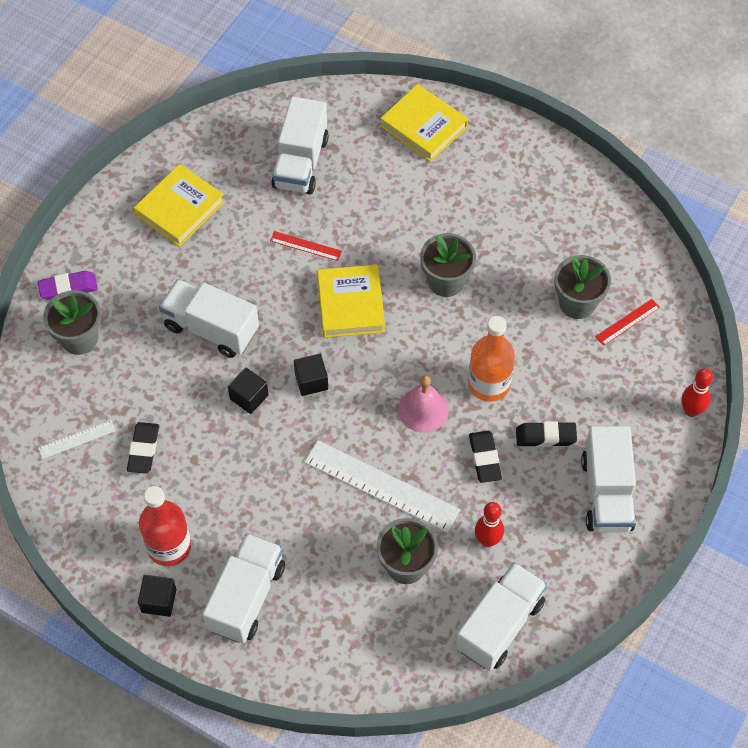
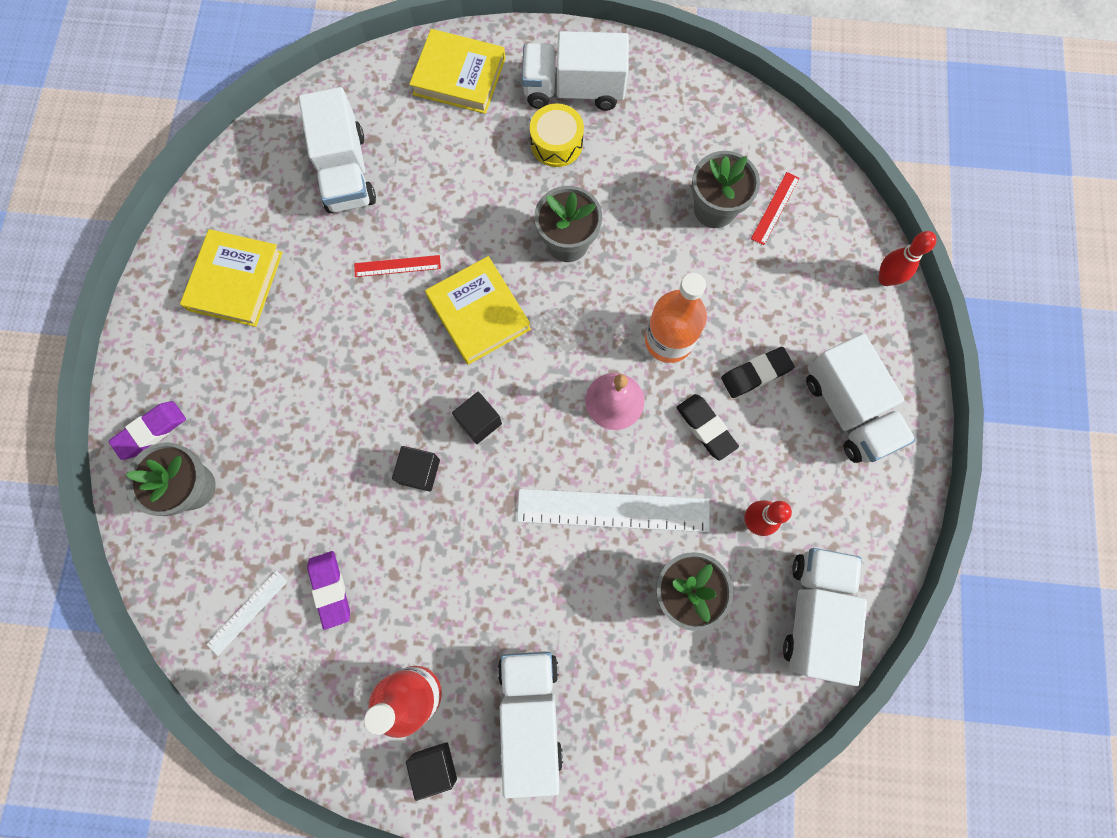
camera: 25 degrees left, 15 degrees up
black eraser [127,422,159,474] -> purple eraser [307,551,350,630]
white truck [159,279,259,358] -> white truck moved to [522,31,629,111]
none -> yellow drum [530,103,584,167]

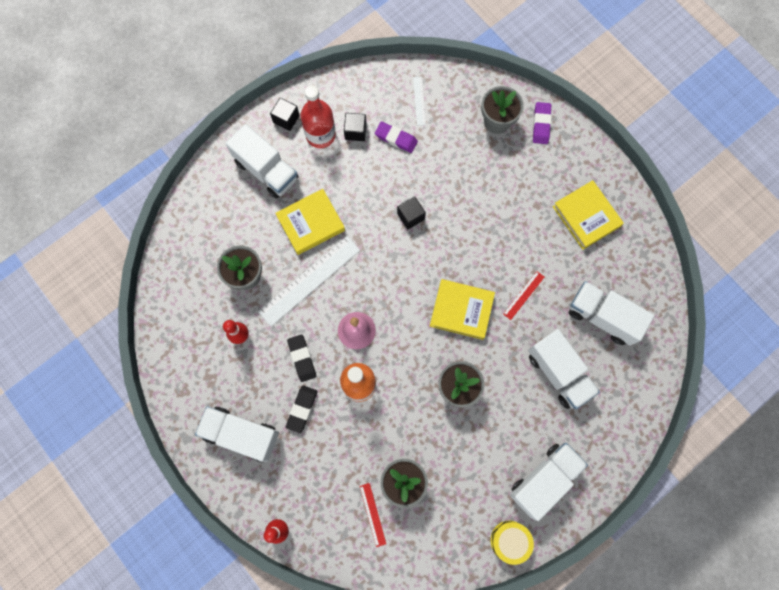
camera: 135 degrees right, 0 degrees up
yellow book [409,29,506,114] -> yellow book moved to [275,189,345,255]
black cube [452,392,502,444] -> black cube moved to [344,113,366,141]
yellow drum [530,103,584,167] -> yellow drum moved to [491,521,534,565]
black eraser [677,394,739,460] -> black eraser turned 60 degrees clockwise [287,334,316,382]
white truck [783,548,867,686] -> white truck moved to [528,329,600,409]

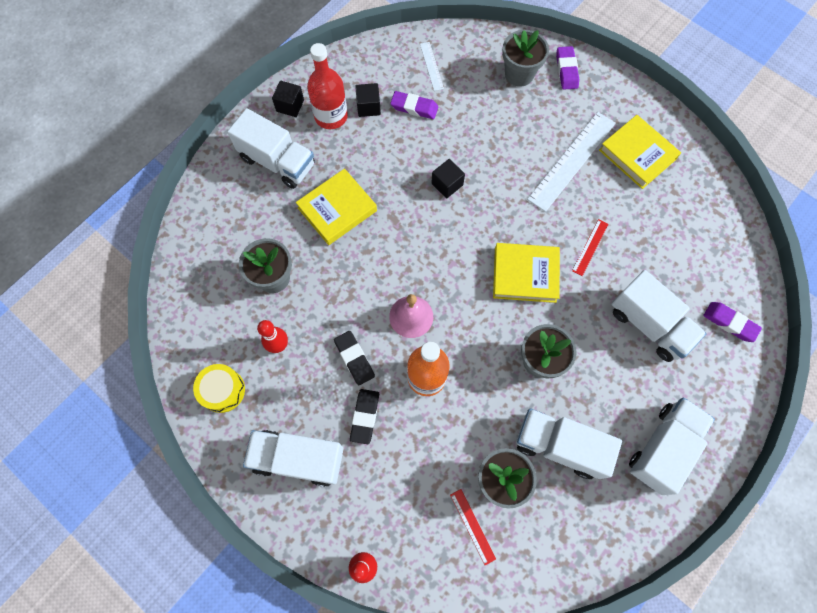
camera: 10 degrees left, 5 degrees down
white ruler [258,236,360,326] -> white ruler moved to [527,112,616,212]
yellow drum [491,521,534,565] -> yellow drum moved to [193,364,245,413]
white truck [569,281,654,346] -> white truck moved to [516,408,622,479]
none -> purple eraser [703,302,762,342]

